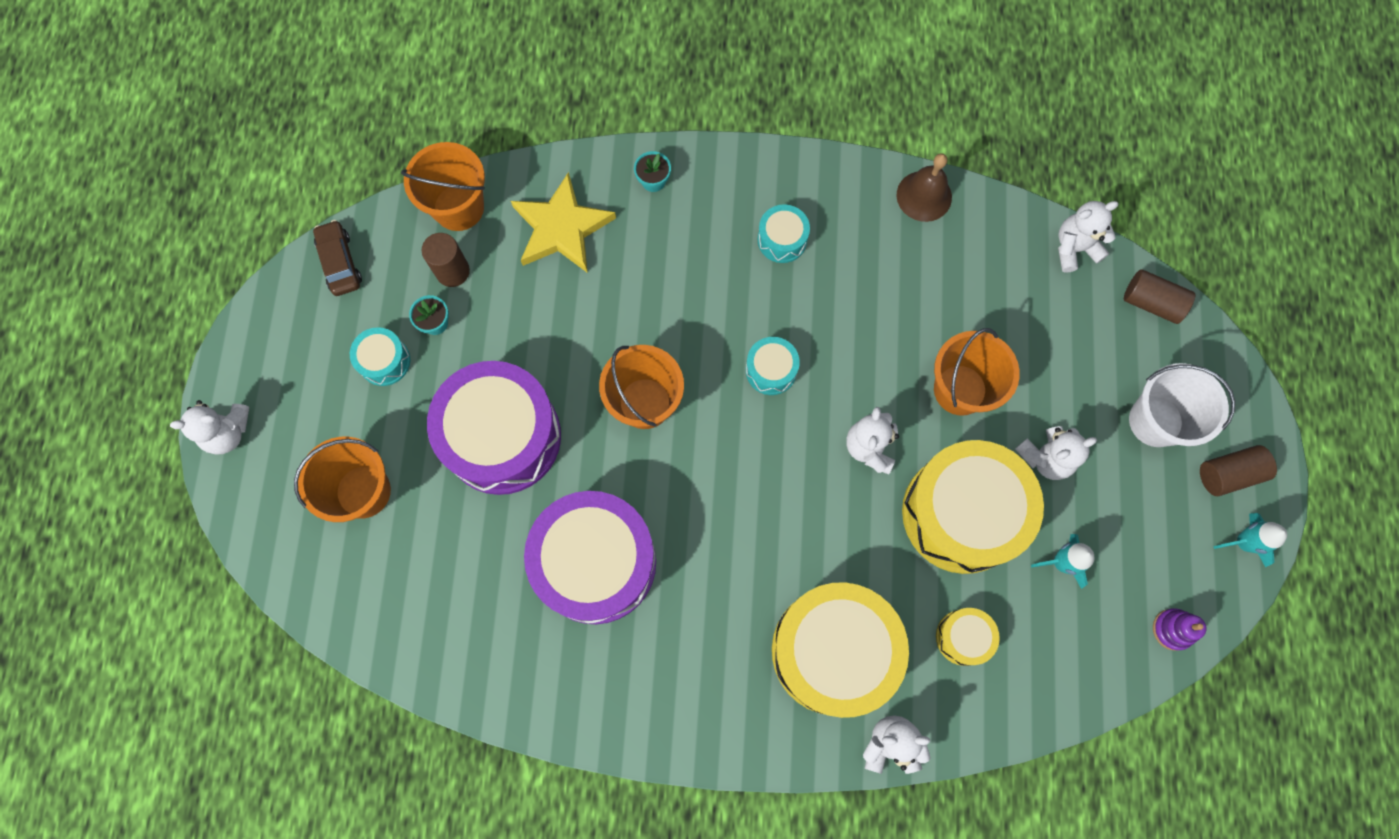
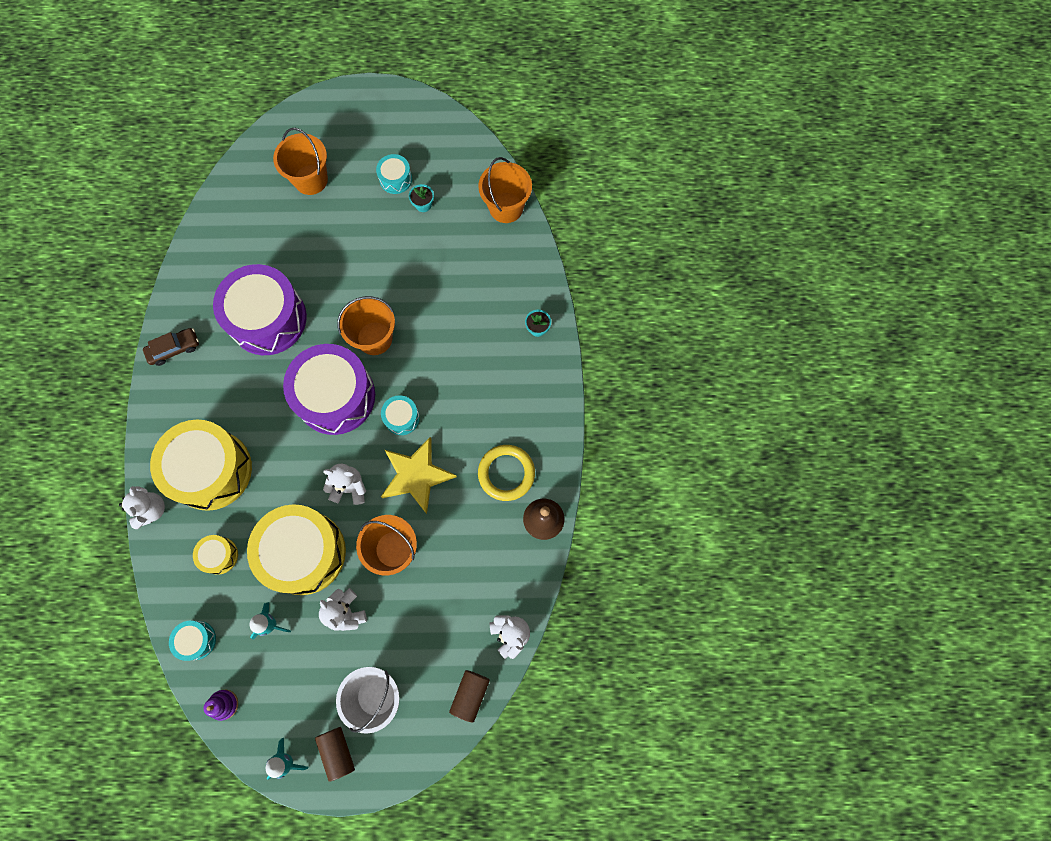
camera: 85 degrees right, 0 degrees up
white teddy bear [170,400,249,455] -> none
brown car [313,220,362,296] -> brown car moved to [143,328,199,366]
brown cylinder [422,233,470,287] -> none
purple drum [427,361,561,495] -> purple drum moved to [283,344,375,435]
yellow star [511,172,616,273] -> yellow star moved to [381,437,457,514]
turquoise drum [758,204,810,263] -> turquoise drum moved to [169,621,216,661]
none -> yellow ring [478,445,535,501]

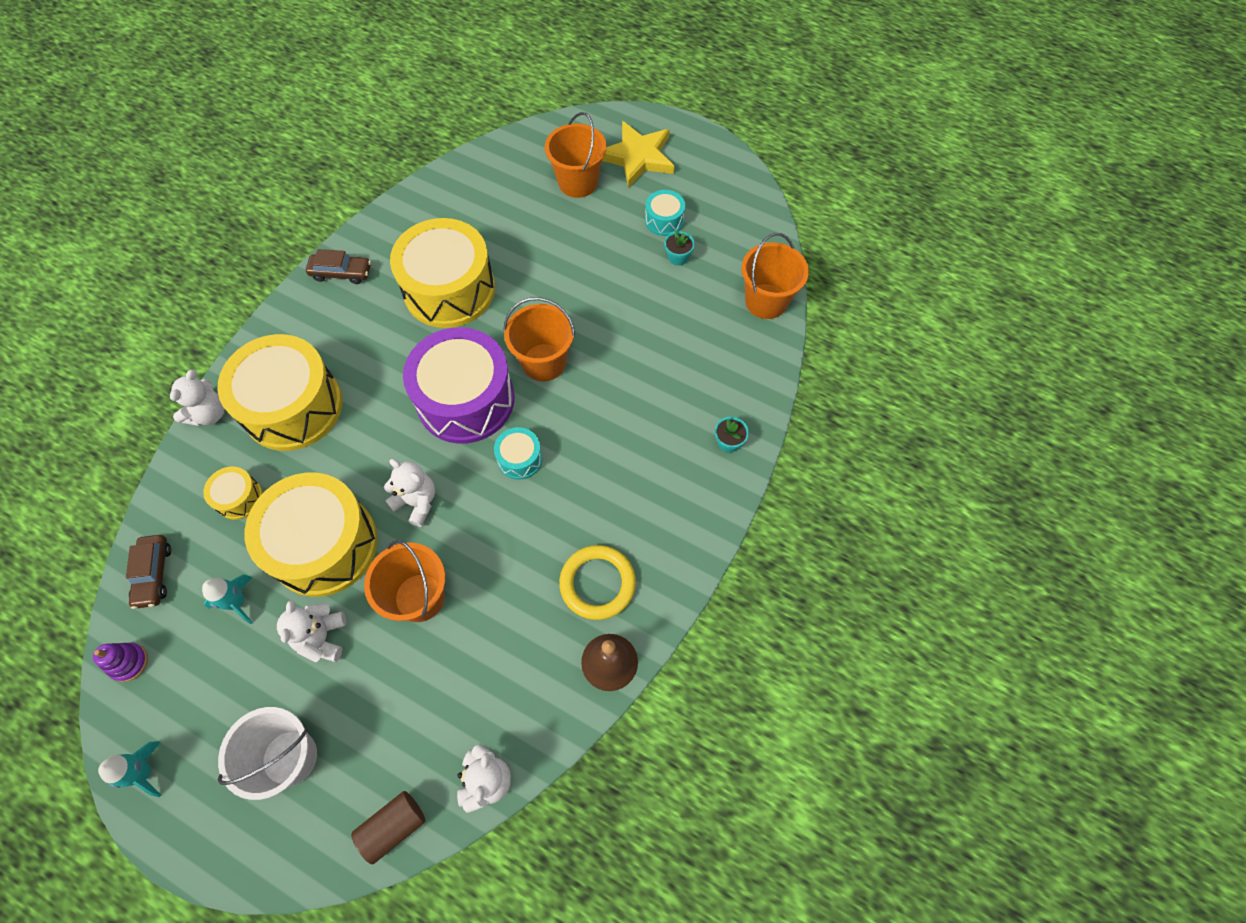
camera: 30 degrees right, 10 degrees down
turquoise drum [169,621,216,661] -> brown car [126,535,171,609]
purple drum [213,264,307,355] -> yellow drum [390,218,495,328]
brown cylinder [315,727,355,782] -> none
yellow star [381,437,457,514] -> yellow star moved to [602,121,674,188]

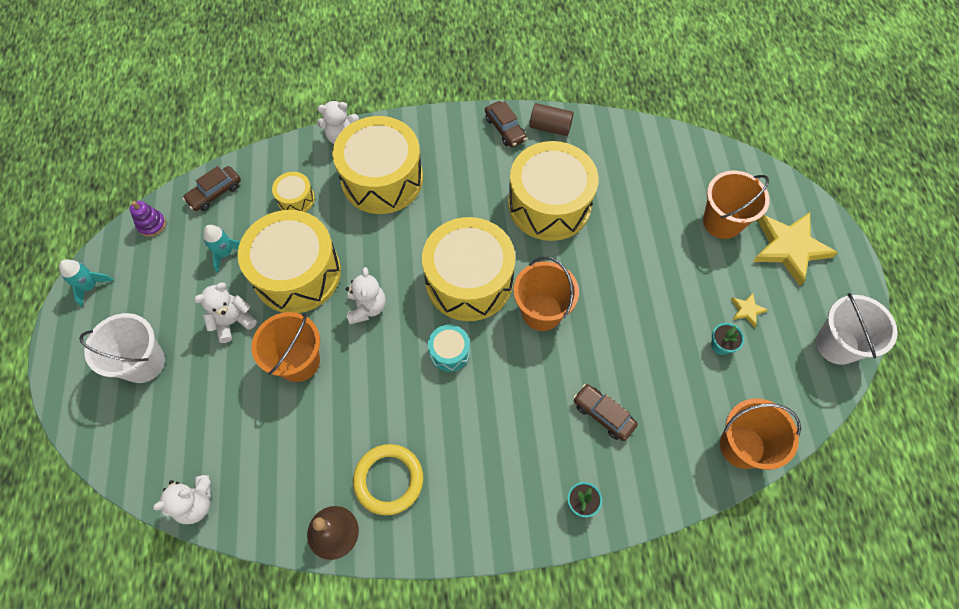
camera: 55 degrees right, 0 degrees up
brown cylinder [351,791,425,864] -> brown cylinder moved to [529,103,574,136]
purple drum [403,327,515,444] -> yellow drum [422,217,515,321]
turquoise drum [645,190,685,236] -> yellow star [731,293,768,327]
none -> brown car [573,384,638,441]
none -> white bucket [816,293,898,365]

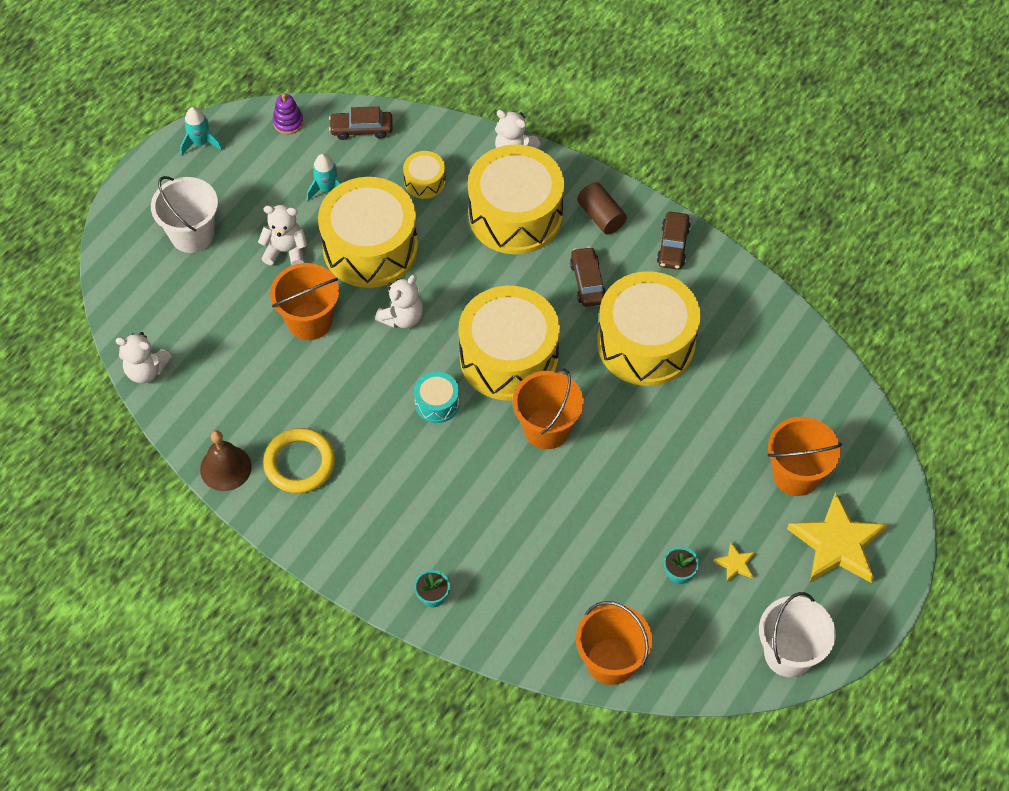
camera: 40 degrees right, 5 degrees down
brown cylinder [529,103,574,136] -> brown cylinder moved to [577,182,627,234]
brown car [573,384,638,441] -> brown car moved to [570,247,606,307]

